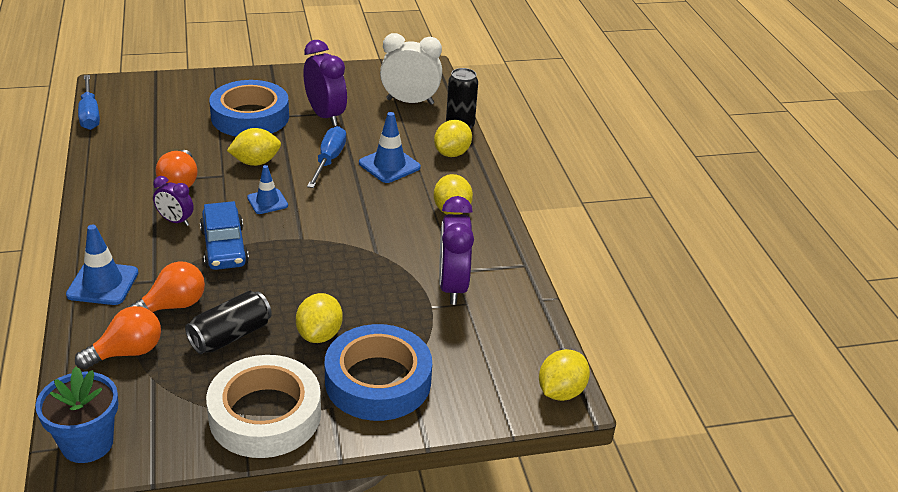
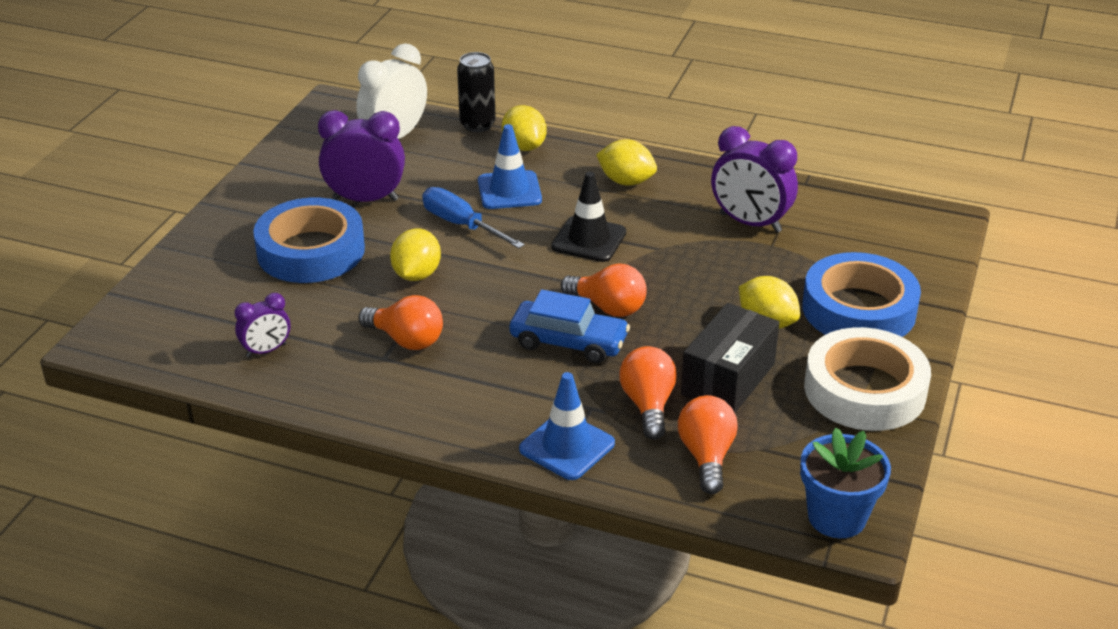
camera: 55 degrees left, 0 degrees up
blue screwdriver [78,75,100,130] -> none
purple clock [153,176,194,226] -> purple clock moved to [235,293,290,357]
black can [185,291,272,354] -> black box [681,303,780,413]
blue traffic cone [247,165,288,214] -> none
yellow lemon [539,349,590,401] -> none
none -> black traffic cone [551,172,626,262]
none -> orange light bulb [560,264,647,317]

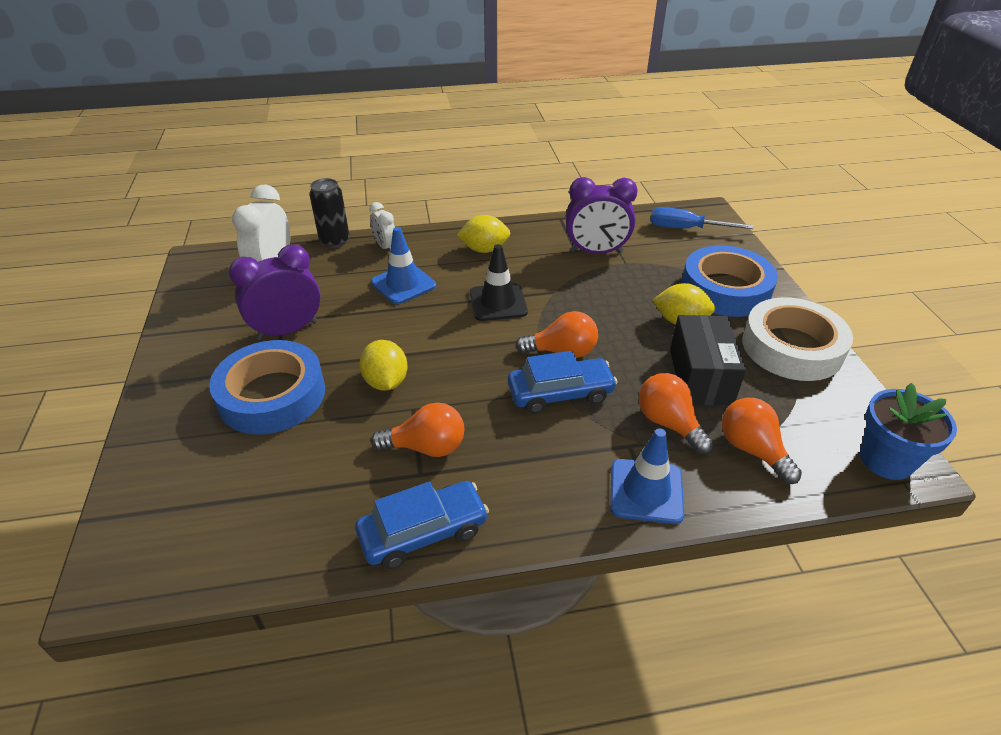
camera: 30 degrees left, 5 degrees up
purple clock [235,293,290,357] -> none
blue screwdriver [422,187,525,249] -> blue screwdriver moved to [650,207,754,229]
yellow lemon [502,105,547,151] -> white clock [369,202,395,251]
none -> blue car [355,481,489,569]

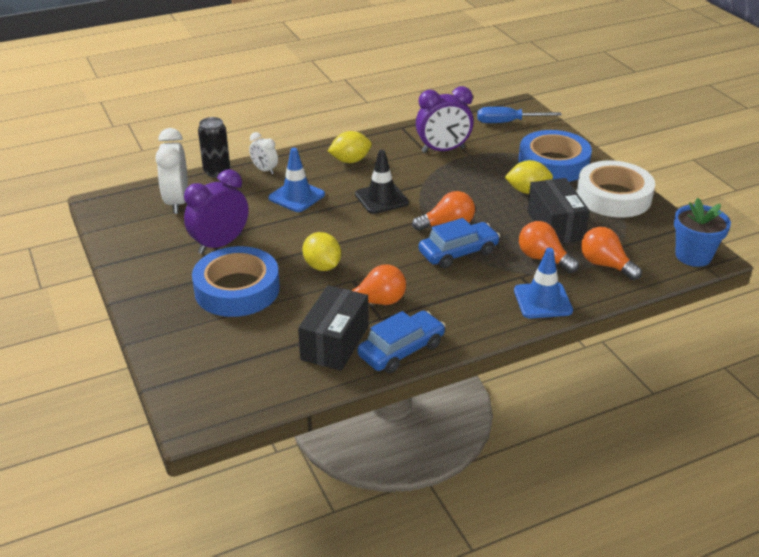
camera: 15 degrees left, 5 degrees down
none -> black box [298,285,368,371]

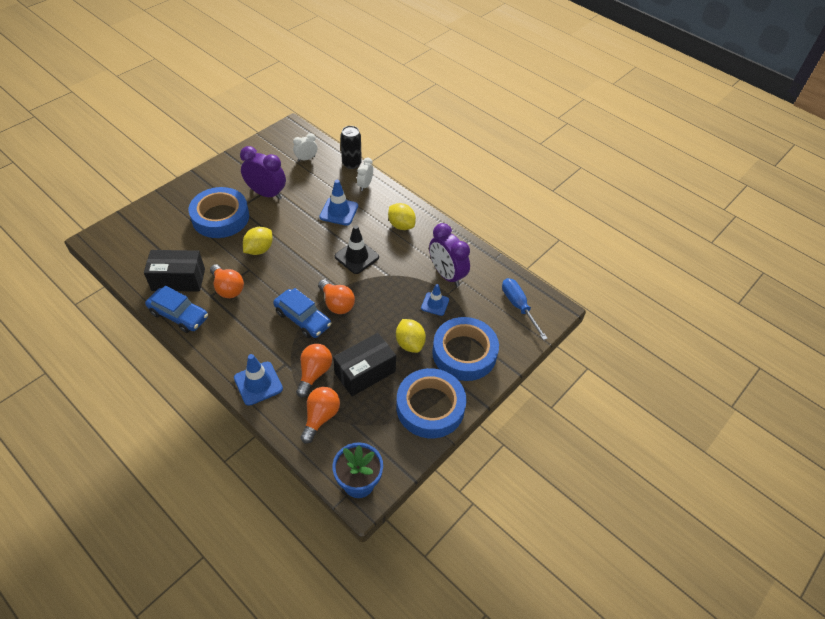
camera: 65 degrees right, 15 degrees up
white clock [155,128,188,214] -> white clock [293,133,318,162], size x0.56
white tape [576,160,655,218] -> blue tape [396,368,467,438]
none -> blue traffic cone [421,284,449,316]

